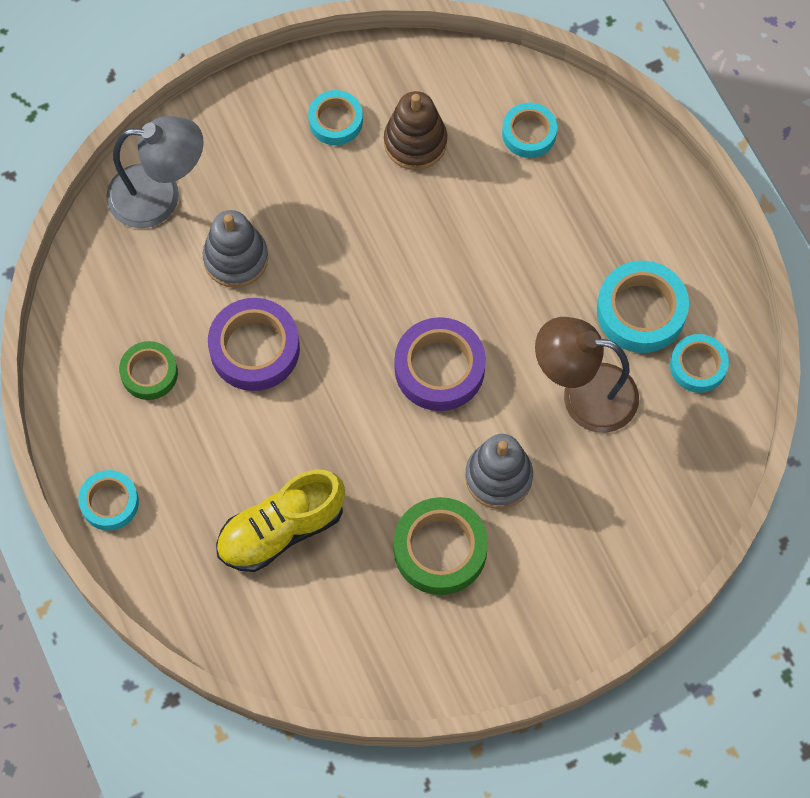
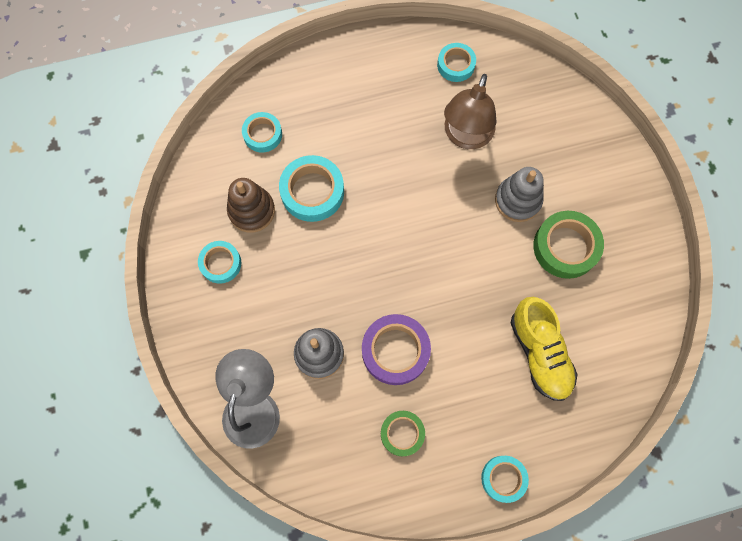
camera: 80 degrees left, 5 degrees up
purple tape [394,317,486,411] -> none
turquoise tape [597,261,689,353] -> turquoise tape moved to [279,155,344,222]

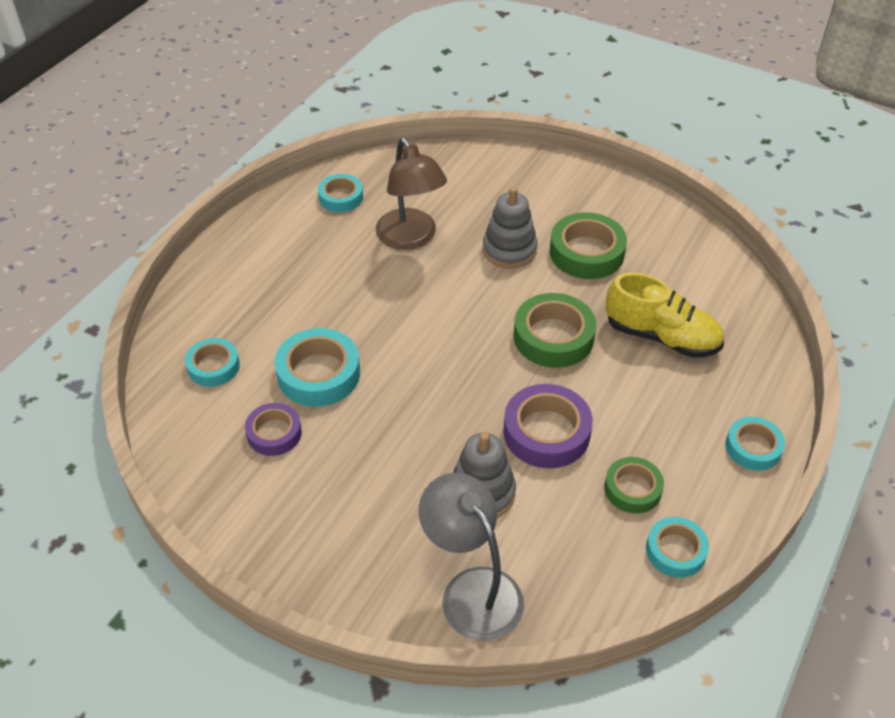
camera: 45 degrees left, 25 degrees down
turquoise tape [198,241,241,284] -> turquoise tape moved to [646,517,709,578]
brown stacking toy [227,178,275,233] -> purple tape [245,403,302,456]
none -> green tape [514,293,596,368]

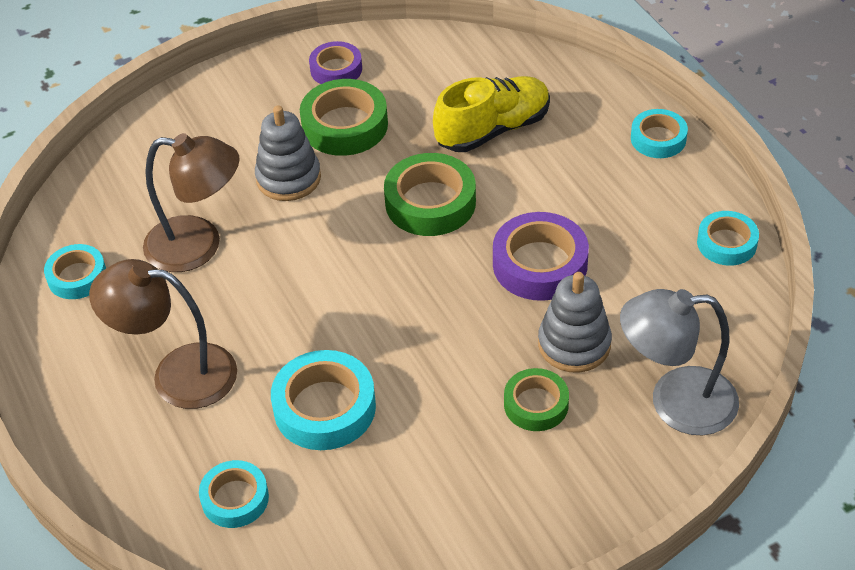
camera: 55 degrees left, 0 degrees up
purple tape [245,403,302,456] -> purple tape moved to [309,41,362,84]
green tape [604,457,664,514] -> green tape moved to [504,368,569,431]
none -> brown lamp [89,259,237,409]

